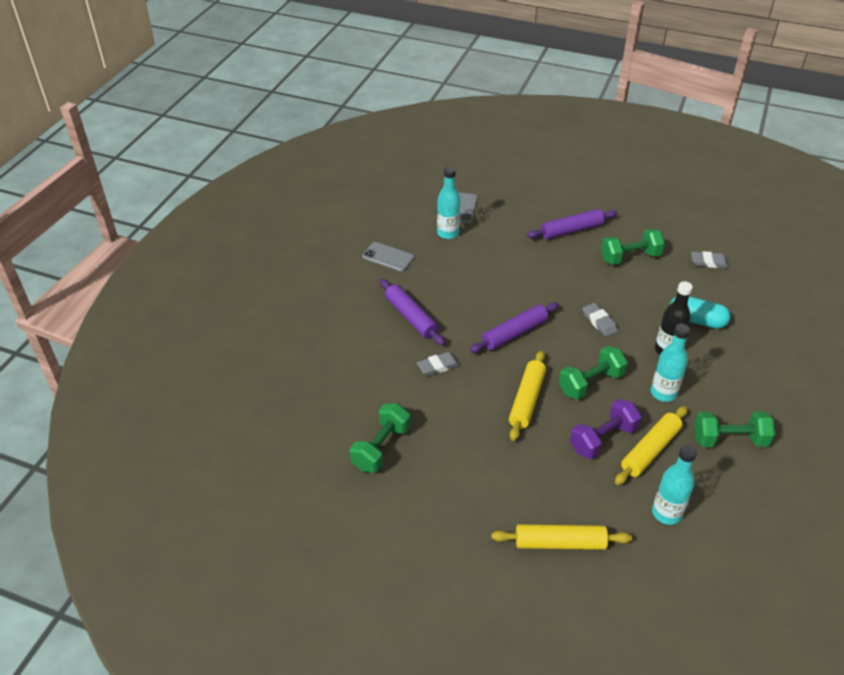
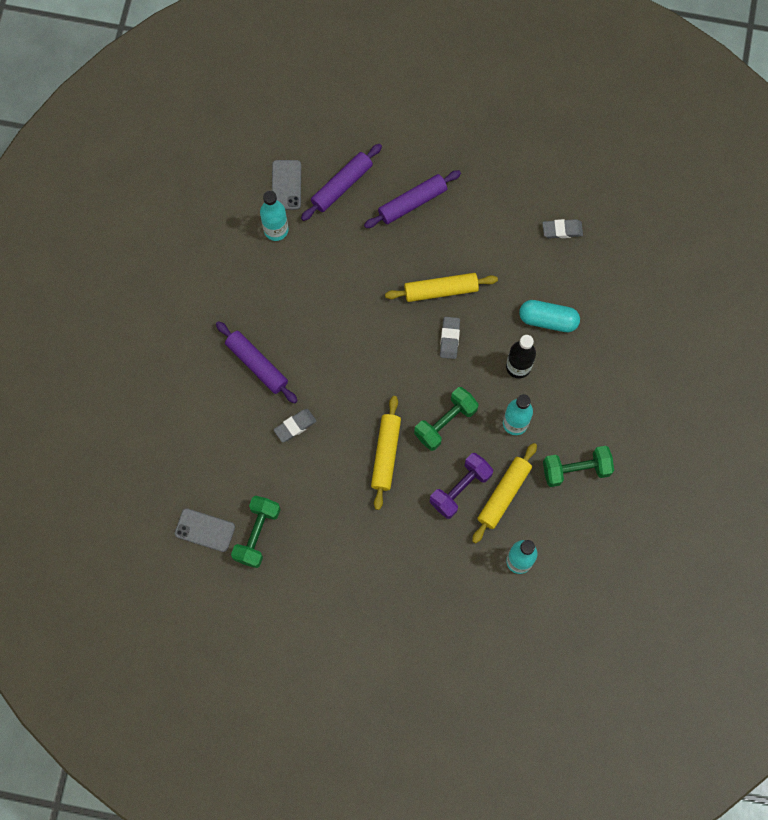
camera: 10 degrees left, 30 degrees up
grey phone [362,242,415,272] -> grey phone moved to [175,508,235,552]
purple rolling pin [470,302,559,353] -> purple rolling pin moved to [301,144,382,221]
yellow rolling pin [491,524,632,550] -> yellow rolling pin moved to [385,273,498,302]
grey eraser [583,303,618,337] -> grey eraser turned 45 degrees clockwise [440,317,460,359]
green dumbbell [601,229,665,265] -> none

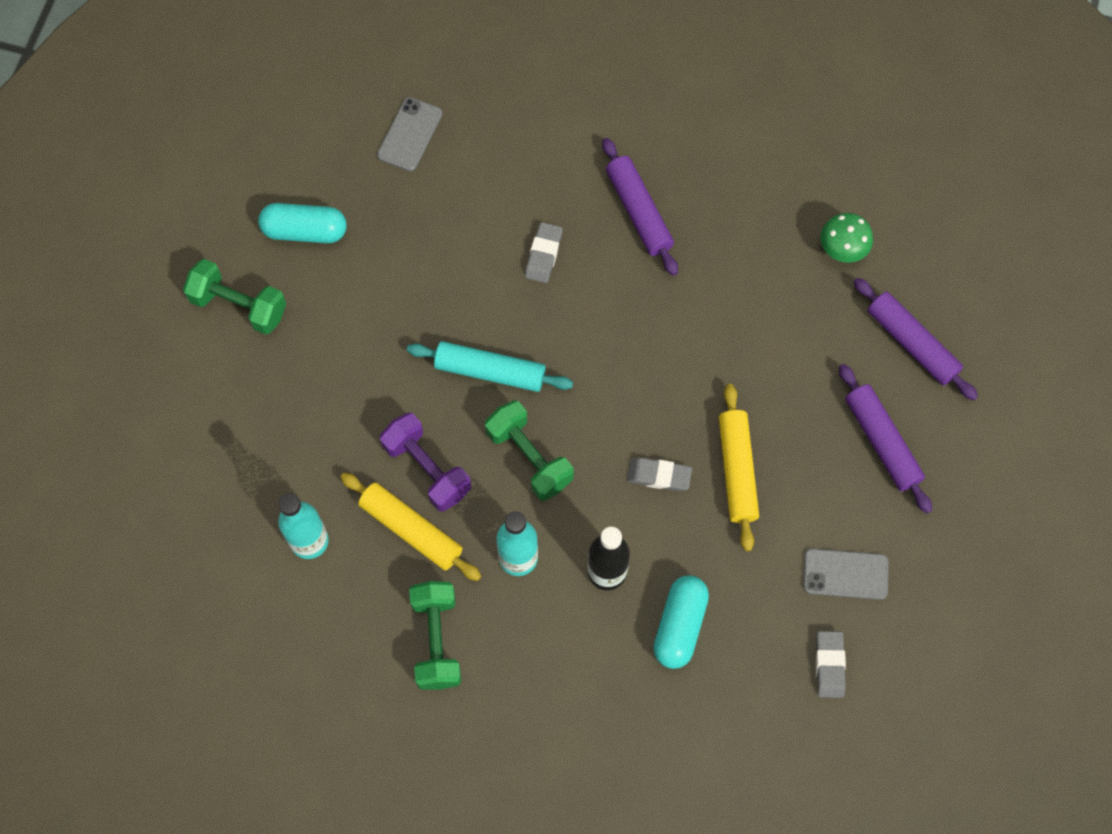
camera: 95 degrees right, 5 degrees down
purple rolling pin [216,321,298,404] -> purple rolling pin turned 75 degrees counterclockwise [602,138,678,276]
green dumbbell [231,496,281,568] -> green dumbbell moved to [183,259,286,335]
turquoise bottle [260,191,288,241] -> green mushroom [821,213,873,263]
grey phone [272,160,301,210] -> grey phone moved to [803,548,888,600]
grey eraser [274,409,316,442] -> grey eraser turned 45 degrees clockwise [525,222,563,283]
yellow rolling pin [371,396,401,510] -> turquoise rolling pin [407,341,573,392]
none -> turquoise capsule [258,203,347,243]

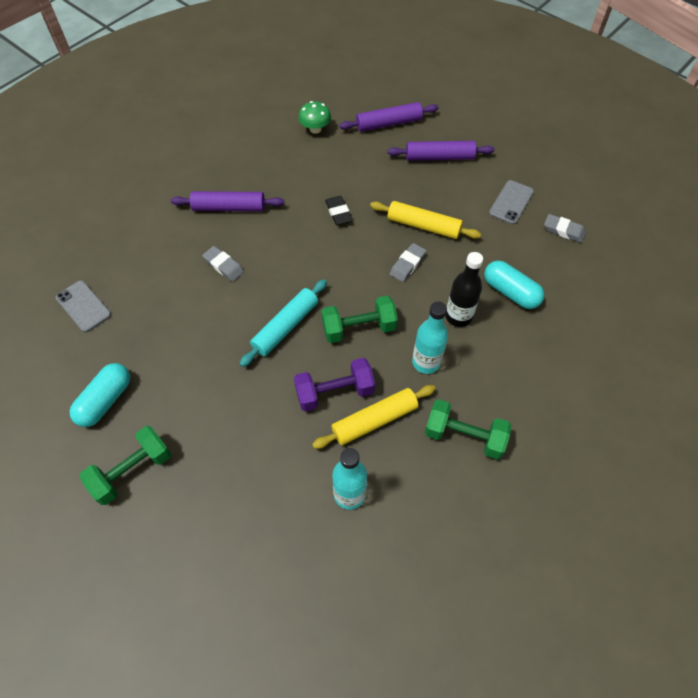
camera: 65 degrees left, 10 degrees down
none -> black eraser [325,196,352,225]

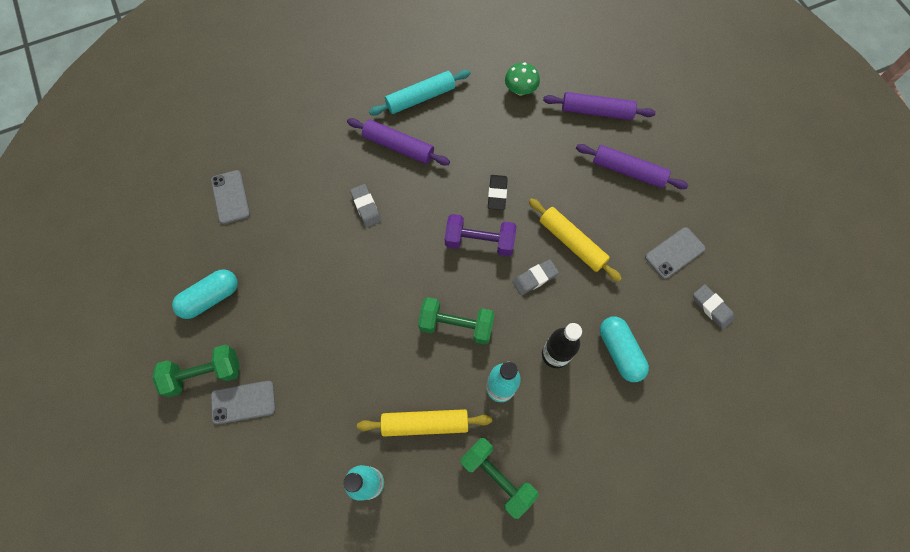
camera: 25 degrees right, 10 degrees up
turquoise rolling pin [240,279,327,367] -> turquoise rolling pin moved to [369,70,470,116]
purple dumbbell [294,358,375,412] -> purple dumbbell moved to [445,214,516,257]
none -> grey phone [211,381,276,425]

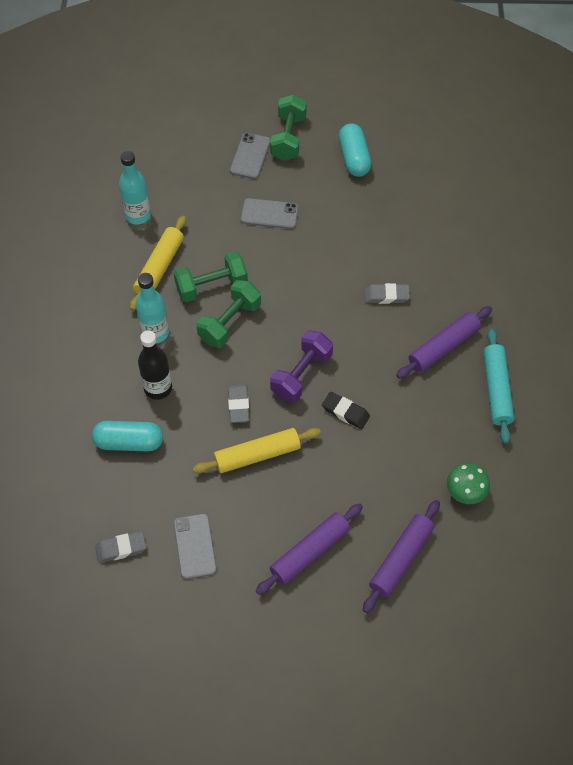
camera: 115 degrees right, 10 degrees down
grey phone [211,170,250,224] -> grey phone moved to [241,198,299,229]
green dumbbell [460,438,538,519] -> green dumbbell moved to [174,251,248,302]

